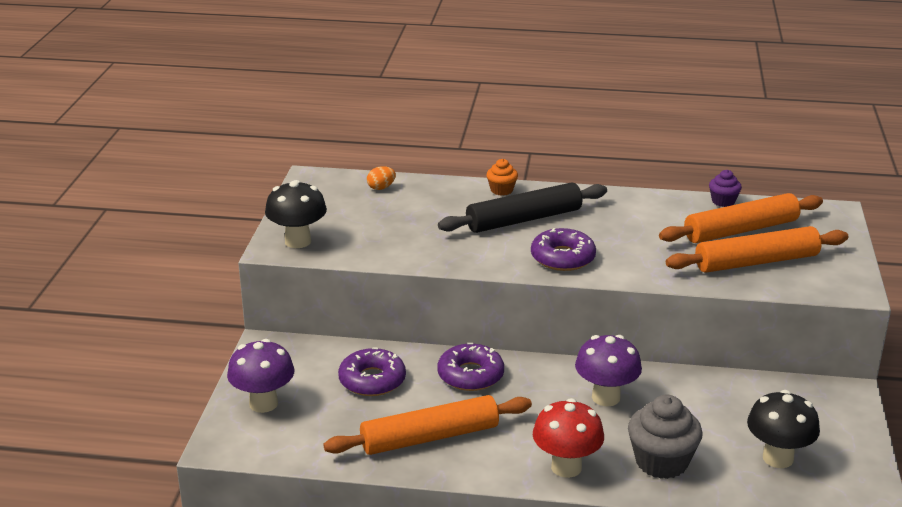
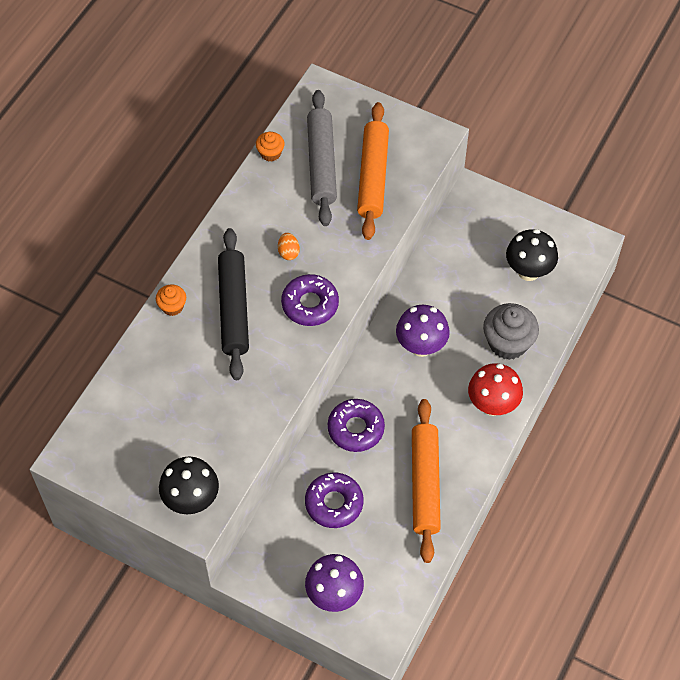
camera: 70 degrees left, 30 degrees up
orange egg [367,166,396,190] -> orange egg moved to [278,233,300,260]
orange rolling pin [659,193,823,243] -> grey rolling pin [307,90,337,226]
purple cupcake [709,170,742,207] -> orange cupcake [256,132,285,162]

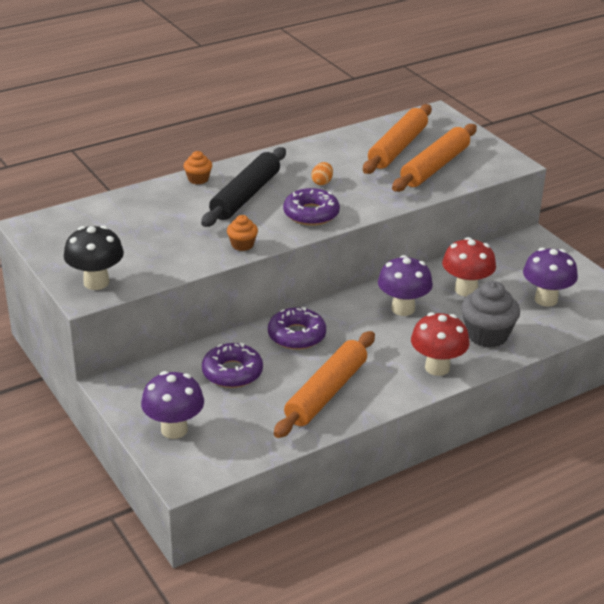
camera: 30 degrees right, 25 degrees down
orange cupcake [256,132,285,162] -> orange cupcake moved to [227,215,258,251]
grey rolling pin [307,90,337,226] -> orange rolling pin [363,104,432,174]
black mushroom [506,229,558,281] -> purple mushroom [523,248,578,307]
none -> red mushroom [442,237,496,297]

